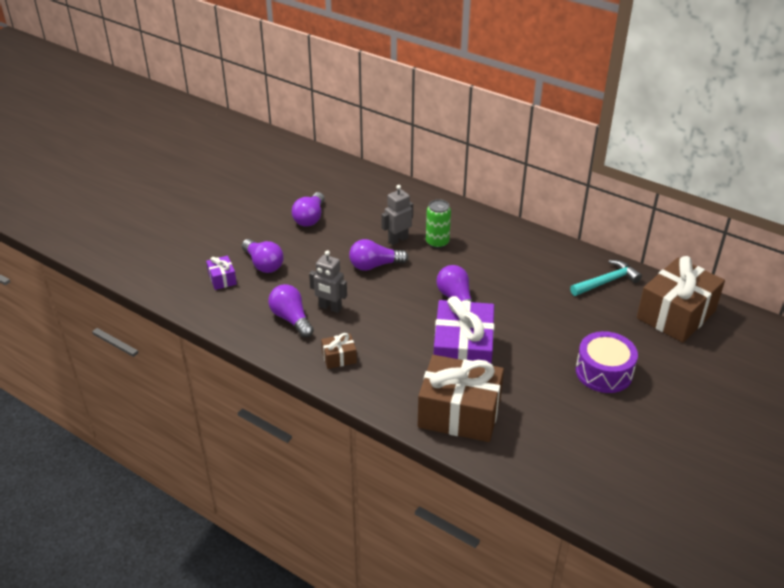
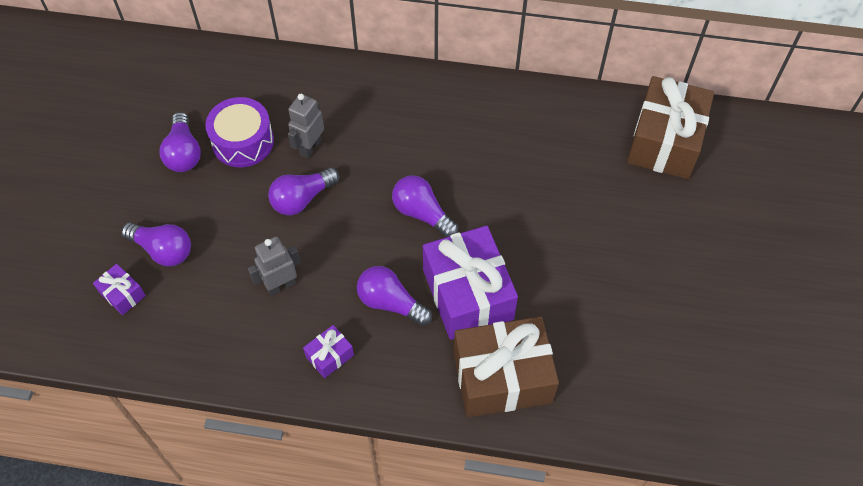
camera: 25 degrees left, 20 degrees up
purple light bulb [268,284,314,338] -> purple light bulb moved to [357,266,432,326]
grey robot [309,250,347,313] -> grey robot turned 150 degrees clockwise [248,236,301,296]
brown gift [321,333,357,369] -> purple gift [303,325,354,378]
green can [426,199,451,248] -> none
turquoise hammer [570,260,642,296] -> none
purple drum [576,331,638,393] -> purple drum moved to [205,97,274,167]

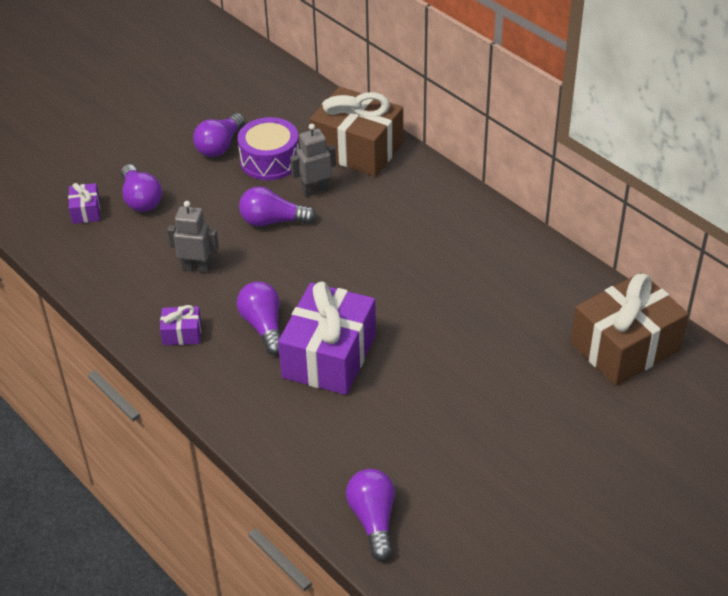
camera: 40 degrees right, 15 degrees down
purple light bulb [392,175,458,238] -> purple light bulb moved to [346,469,395,561]
brown gift [454,316,559,417] -> brown gift moved to [310,87,403,176]

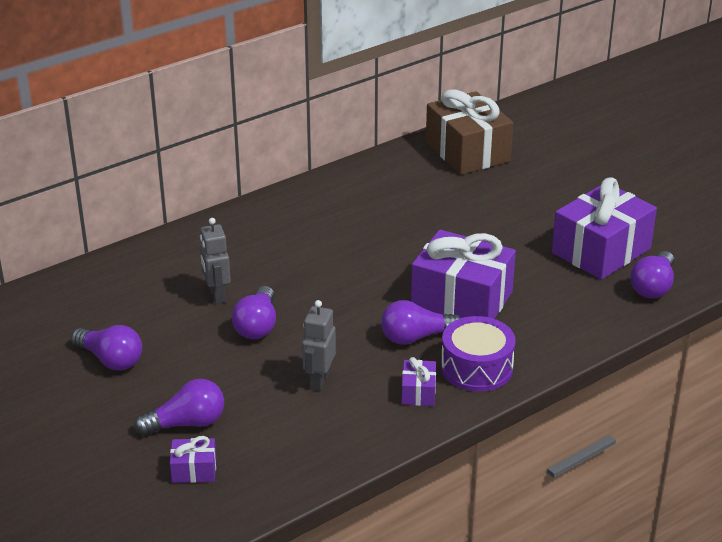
camera: 85 degrees left, 10 degrees down
purple drum [238,117,299,180] -> purple drum moved to [441,316,516,392]
brown gift [310,87,403,176] -> none
purple light bulb [346,469,395,561] -> purple light bulb turned 60 degrees counterclockwise [630,251,674,298]
none -> purple gift [552,177,657,280]

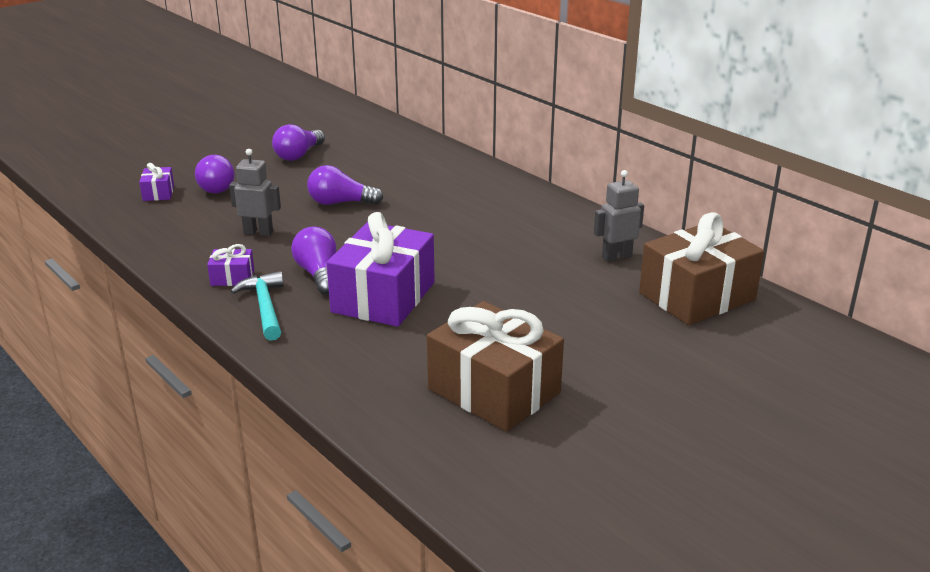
camera: 85 degrees right, 5 degrees down
grey robot [200,218,231,304] -> grey robot moved to [594,170,644,262]
purple drum [441,316,516,392] -> turquoise hammer [230,271,284,341]
purple gift [552,177,657,280] -> brown gift [427,301,564,432]
purple light bulb [630,251,674,298] -> none

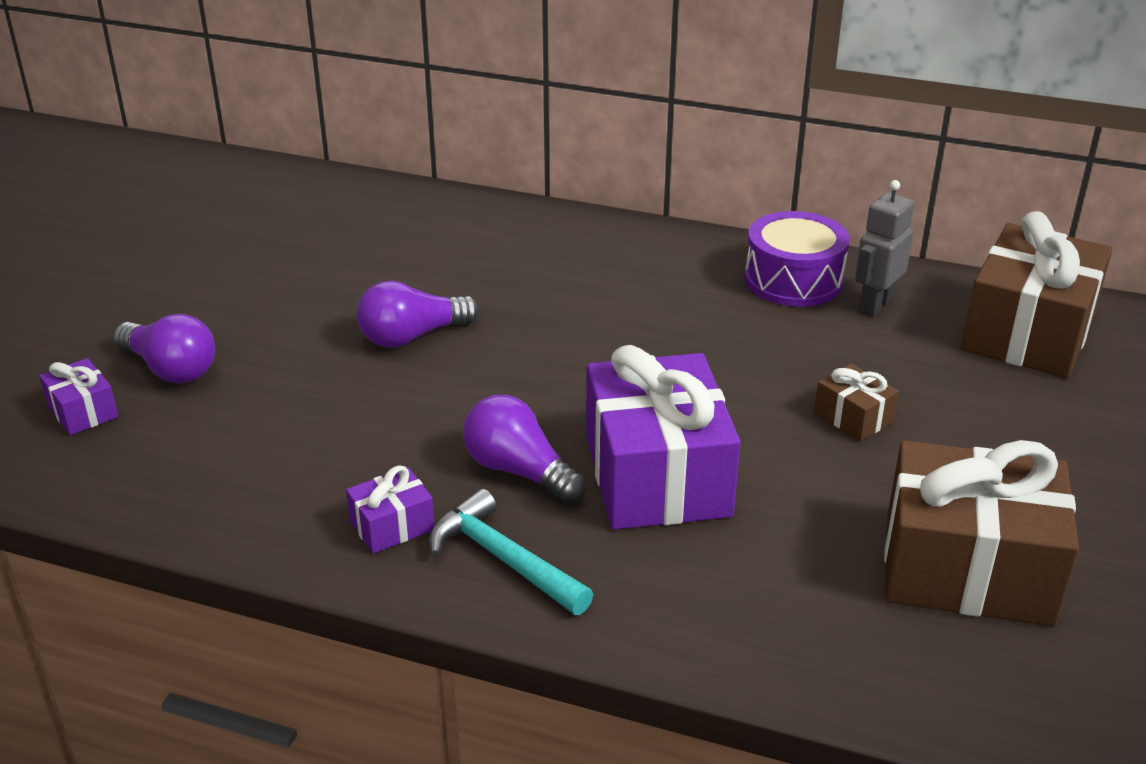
camera: 30 degrees left, 5 degrees up
grey robot [229,149,281,236] -> none
purple light bulb [272,124,325,161] -> none
none -> purple drum [745,211,850,307]
none -> brown gift [814,363,899,441]

